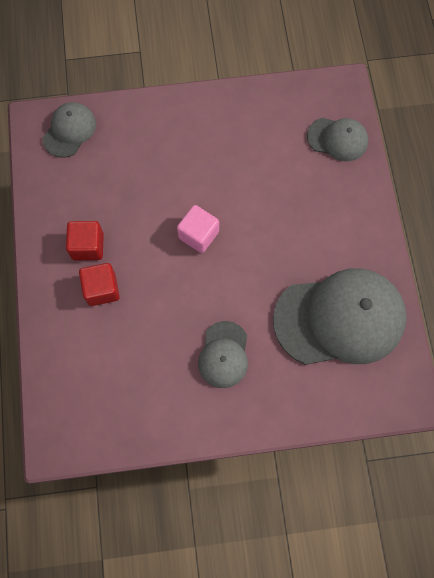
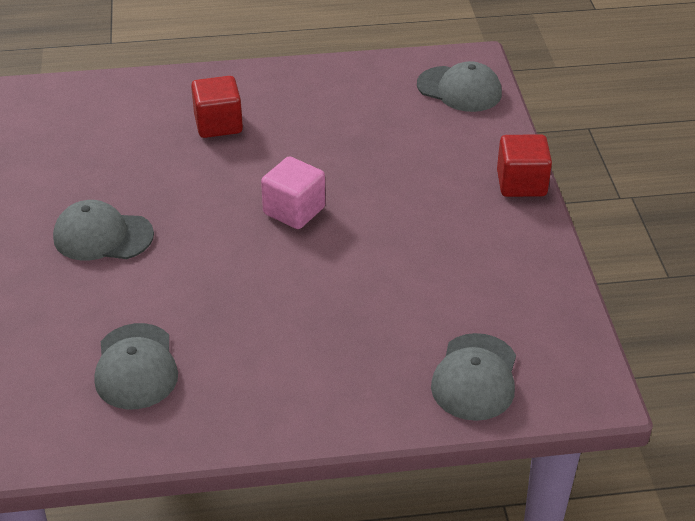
camera: 90 degrees right, 30 degrees down
red cube [66,221,104,260] -> red cube moved to [497,134,552,197]
grey cap [273,268,407,365] -> grey cap [94,323,178,409], size x0.50

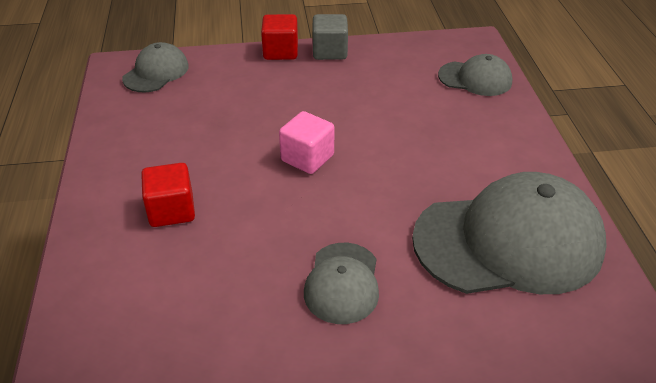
camera: 90 degrees left, 0 degrees up
grey cap [94,323,178,409] -> grey cap [412,172,607,294], size x1.99
none -> grey cube [313,14,348,60]

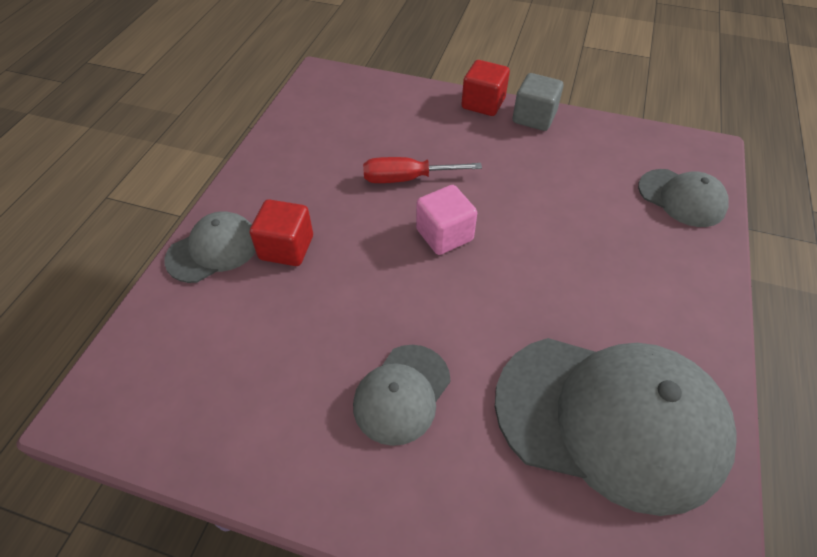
camera: 25 degrees right, 10 degrees up
grey cap [122,42,189,92] -> grey cap moved to [164,211,256,283]
none -> red screwdriver [363,157,482,183]

